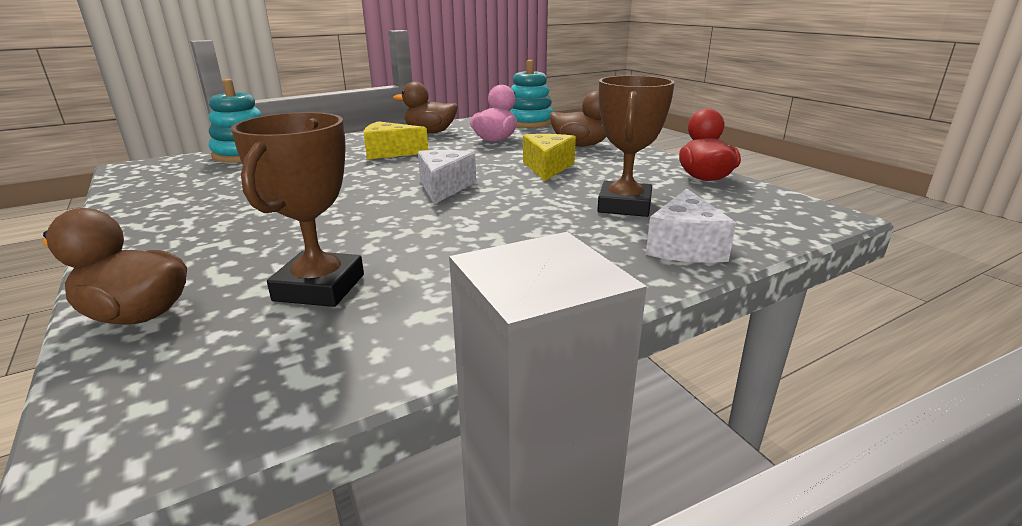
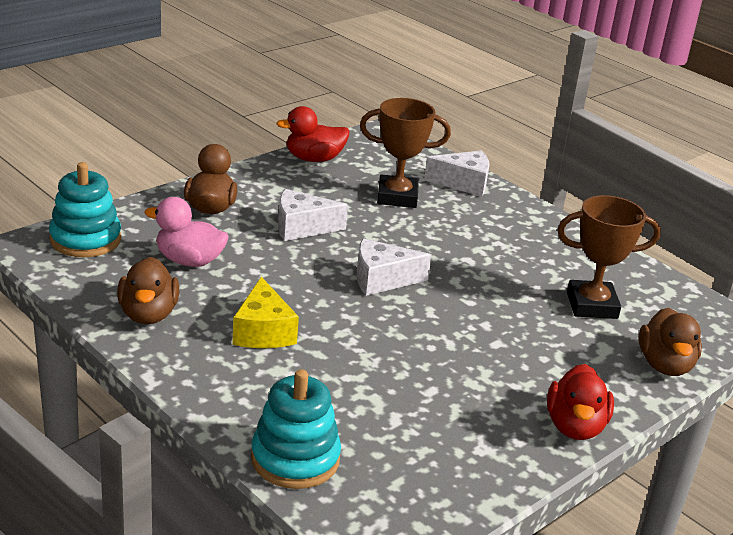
camera: 105 degrees left, 5 degrees up
yellow cheese [523,134,576,181] -> white cheese [278,189,348,241]
none -> red duck [547,364,614,440]

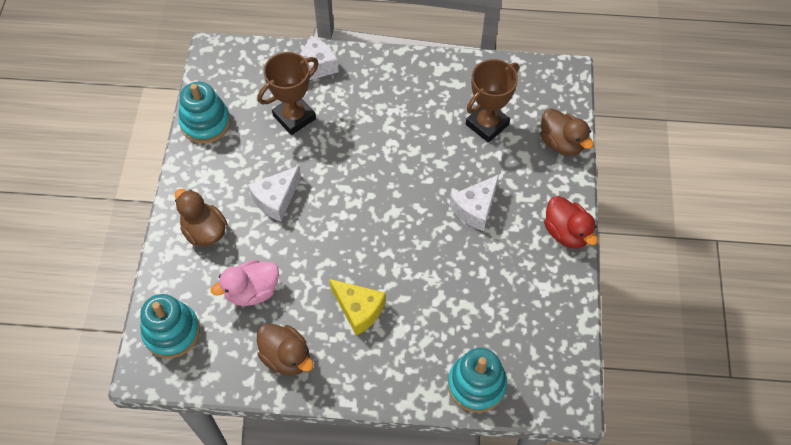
camera: 40 degrees left, 30 degrees up
red duck [276,106,350,162] -> turquoise stacking toy [178,82,231,143]
white cheese [356,238,432,296] -> white cheese moved to [450,175,499,231]

